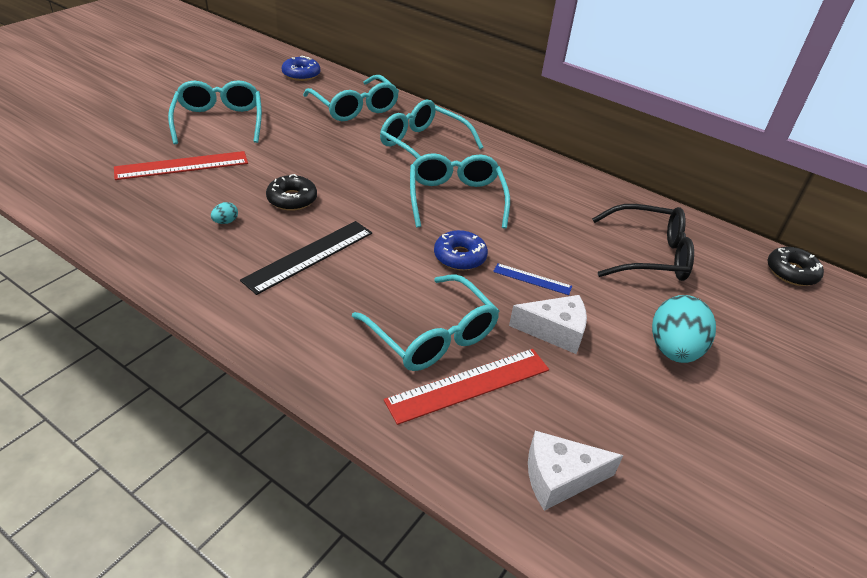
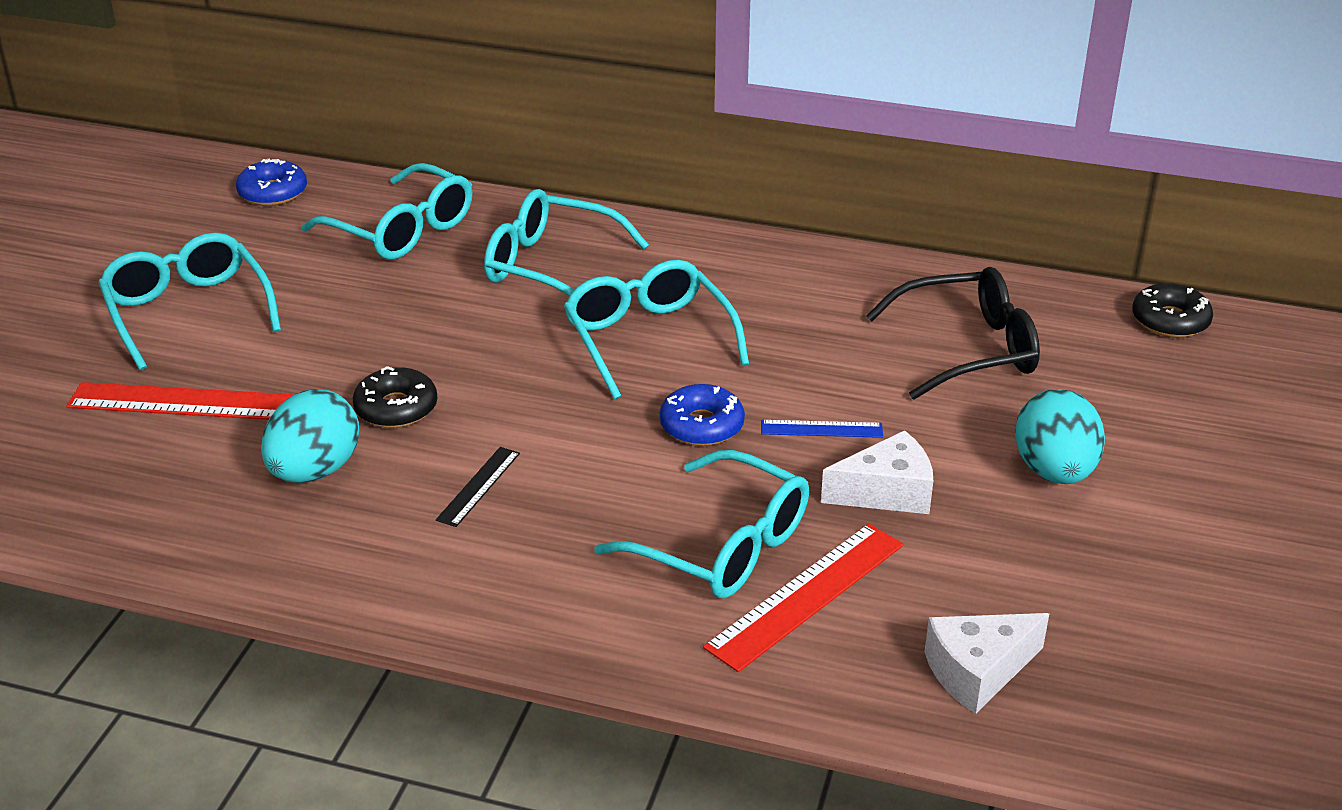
camera: 15 degrees left, 5 degrees down
red ruler [114,151,248,180] -> red ruler turned 45 degrees clockwise [66,382,293,420]
turquoise egg [211,202,238,224] -> turquoise egg [261,389,359,483], size x2.45
black ruler [240,221,372,295] -> black ruler [436,447,520,527], size x0.54

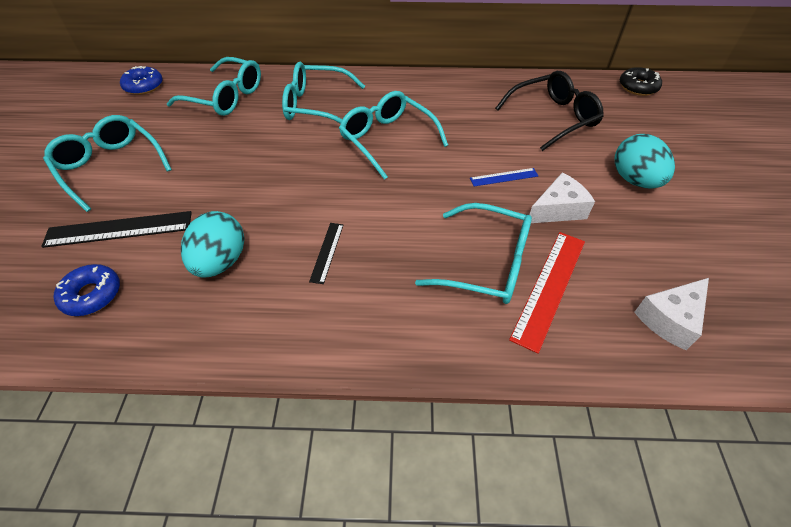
camera: 15 degrees left, 15 degrees up
red ruler [66,382,293,420] -> black ruler [41,211,192,248]
black donut [353,366,437,428] -> none
blue donut [660,384,745,446] -> blue donut moved to [53,264,120,316]

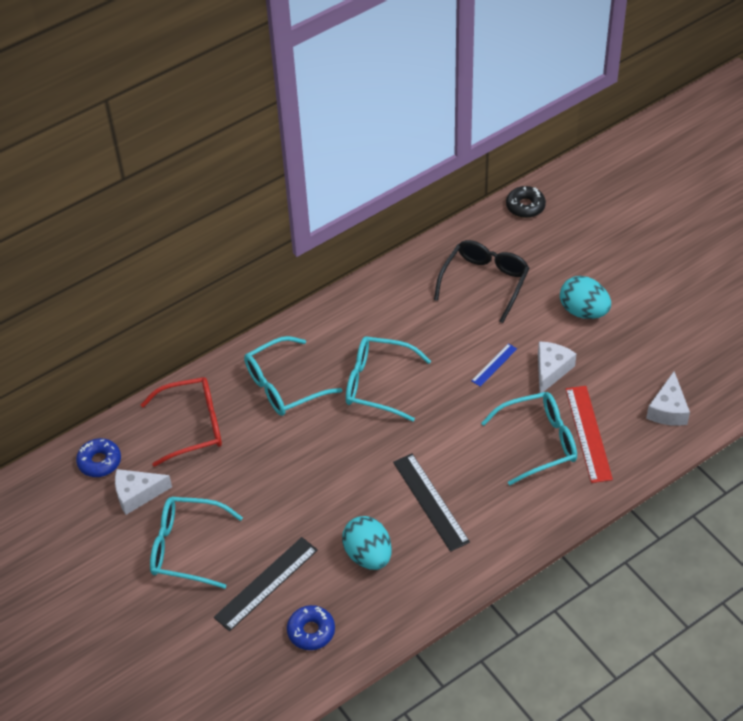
camera: 35 degrees left, 0 degrees up
turquoise glasses [167,57,261,116] -> red glasses [140,377,222,467]
black ruler [309,223,343,284] -> black ruler [393,453,470,552], size x1.85
none -> white cheese [115,469,172,515]

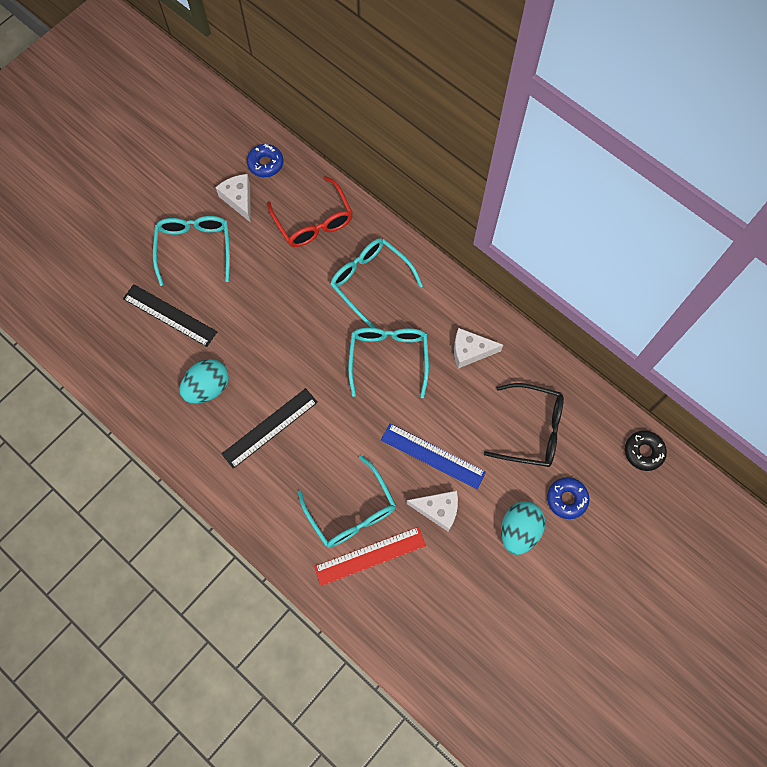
camera: 75 degrees right, 20 degrees up
blue donut [287,605,335,650] -> blue donut moved to [547,477,589,519]
blue ruler [471,343,517,386] -> blue ruler [381,424,486,489], size x1.85
white cheese [646,371,690,426] -> white cheese moved to [454,328,503,369]

